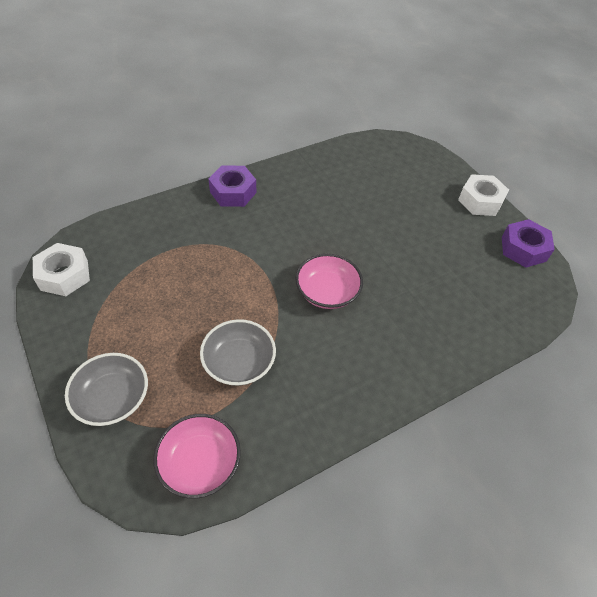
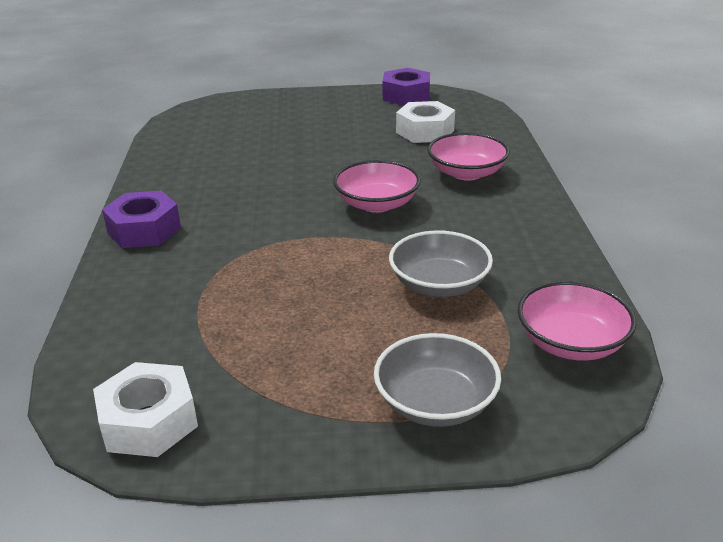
camera: 60 degrees left, 20 degrees down
white nut [458,174,509,216] -> white nut moved to [396,101,455,143]
none -> pink bowl [427,132,510,181]

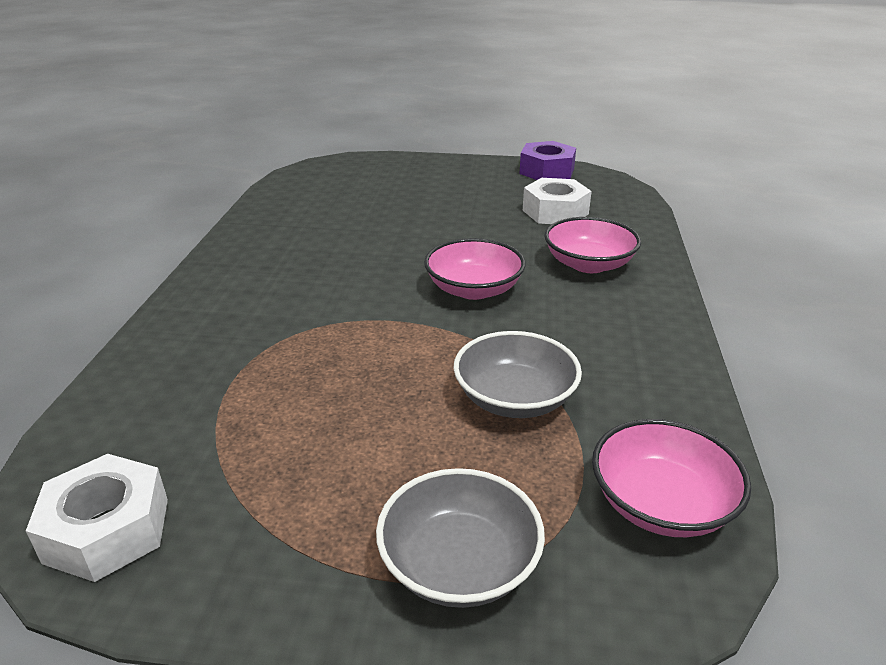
camera: 10 degrees right, 0 degrees up
purple nut [102,190,181,248] -> none

